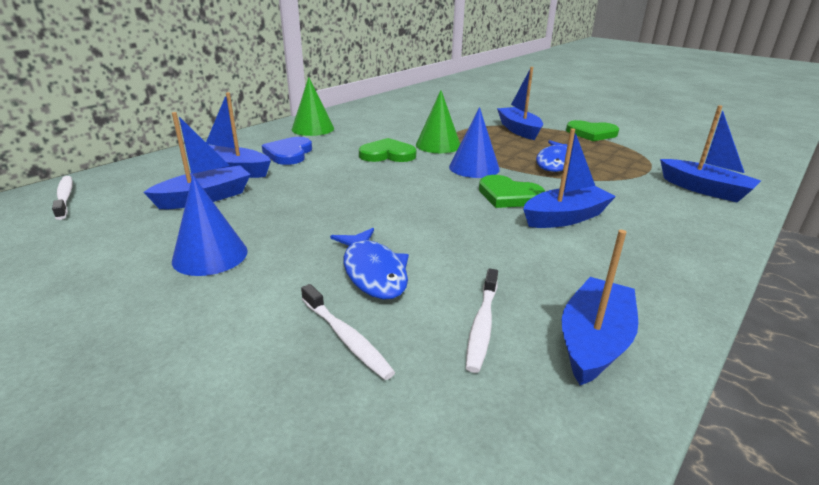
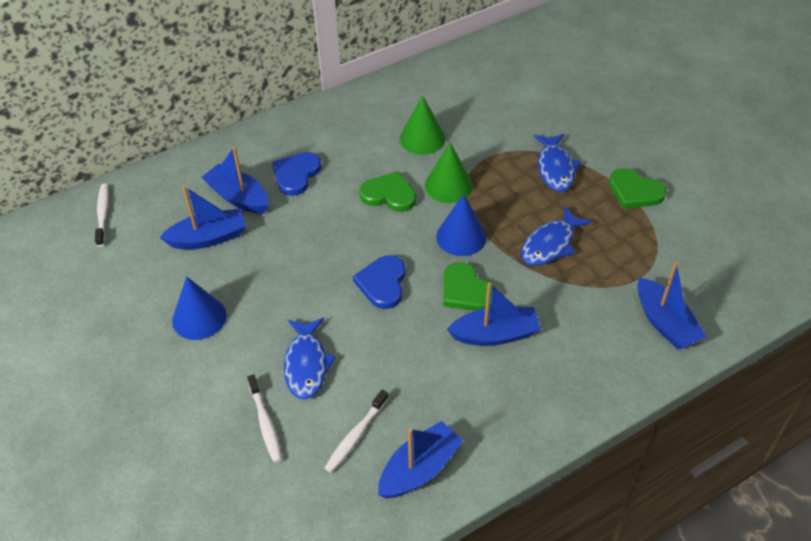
camera: 20 degrees right, 20 degrees up
green cone [292,77,334,136] -> green cone moved to [400,95,446,155]
blue boat [497,67,543,140] -> blue fish [534,134,581,192]
none -> blue heart [353,255,406,309]

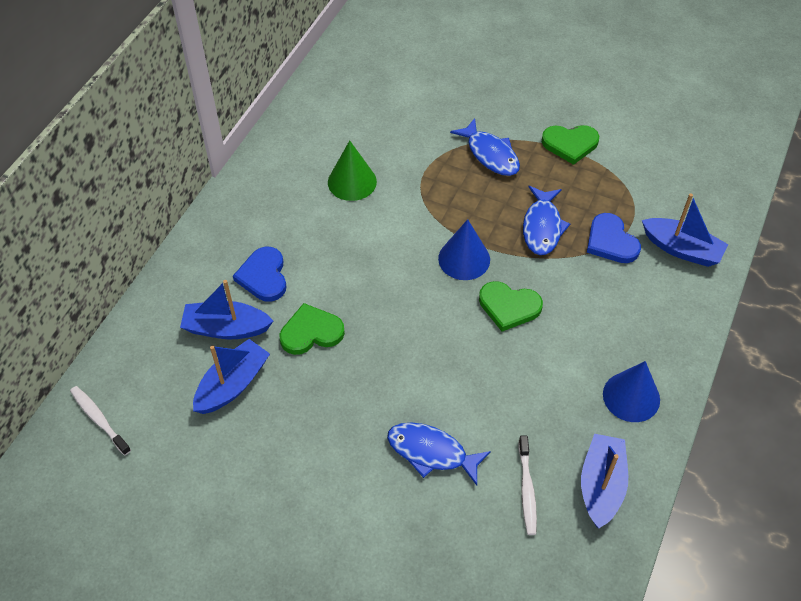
camera: 35 degrees left, 5 degrees up
blue cone [172,277,226,340] -> blue cone moved to [603,361,660,422]
white toothbrush [247,375,282,463] -> none
blue fish [284,318,336,399] -> blue fish turned 150 degrees clockwise [387,422,491,485]
blue heart [353,255,406,309] -> blue heart moved to [587,213,641,263]
green heart [359,171,416,212] -> green heart moved to [280,303,345,355]
green cone [425,143,473,203] -> none
blue boat [447,283,541,346] -> none

